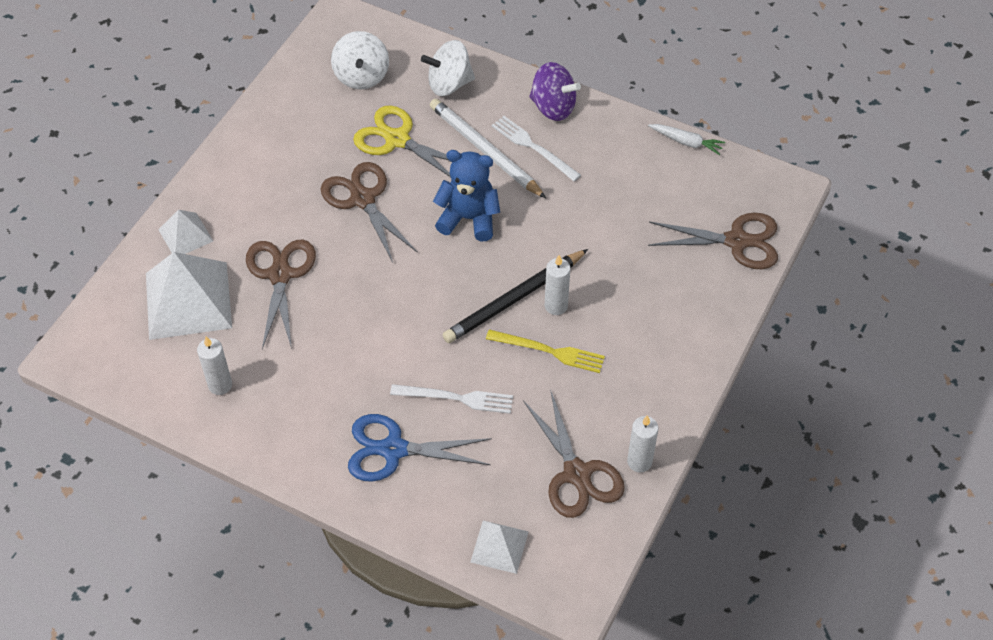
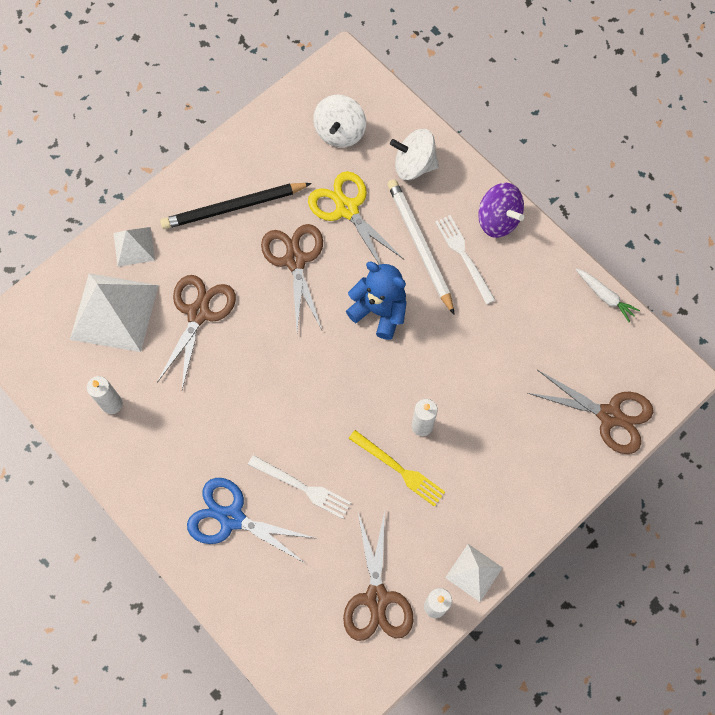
camera: 20 degrees right, 15 degrees up
black pencil [442,249,588,343] -> black pencil moved to [160,183,312,229]
white pyramid [470,520,529,574] -> white pyramid moved to [445,544,503,602]

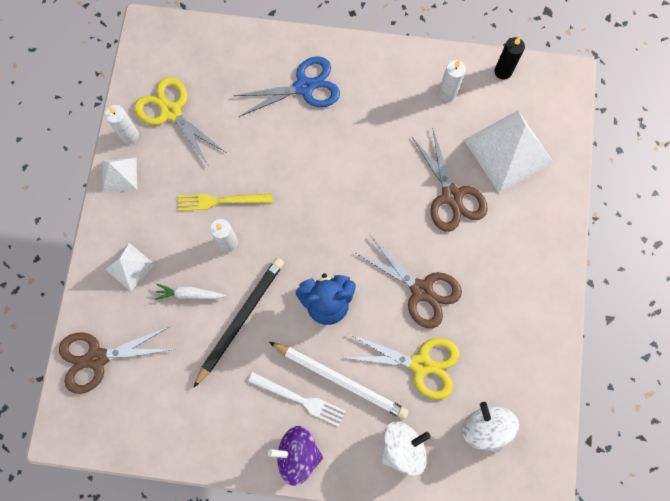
camera: 140 degrees right, 5 degrees up
white pyramid [114,227,155,267] -> white pyramid moved to [105,243,155,291]
black pencil [160,183,312,229] -> black pencil moved to [194,258,284,387]
white fork [248,455,351,519] -> none
brown scissors [343,511,414,641] -> yellow scissors [134,77,227,166]
white carrot [576,268,640,322] -> white carrot moved to [155,284,226,300]
none -> black candle [494,37,525,80]

